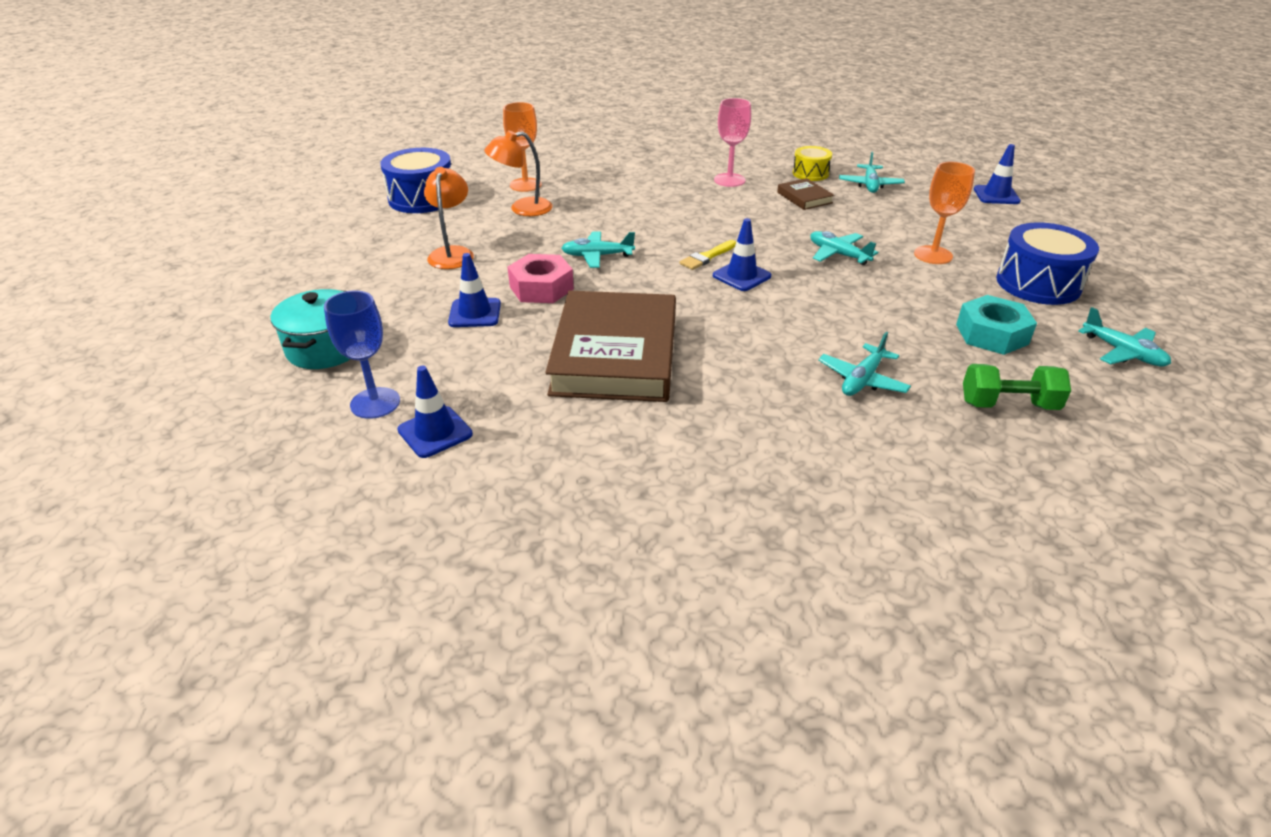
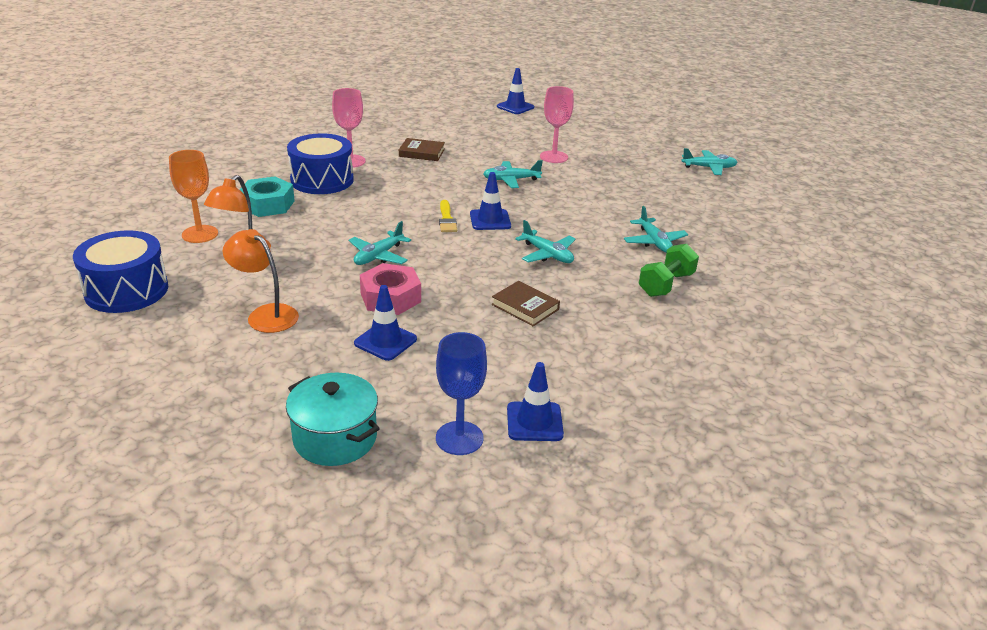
camera: 55 degrees left, 5 degrees down
brown book [545,291,676,402] -> brown book [492,281,560,326], size x0.43
yellow drum [792,146,832,181] -> none
turquoise plane [839,151,905,193] -> turquoise plane moved to [515,220,576,263]
orange goblet [914,162,975,264] -> pink goblet [540,86,574,163]
turquoise nut [956,295,1037,355] -> turquoise nut moved to [240,177,295,217]
green dumbbell [963,364,1071,410] -> green dumbbell moved to [639,244,699,297]
blue drum [996,222,1099,305] -> blue drum moved to [287,134,354,194]

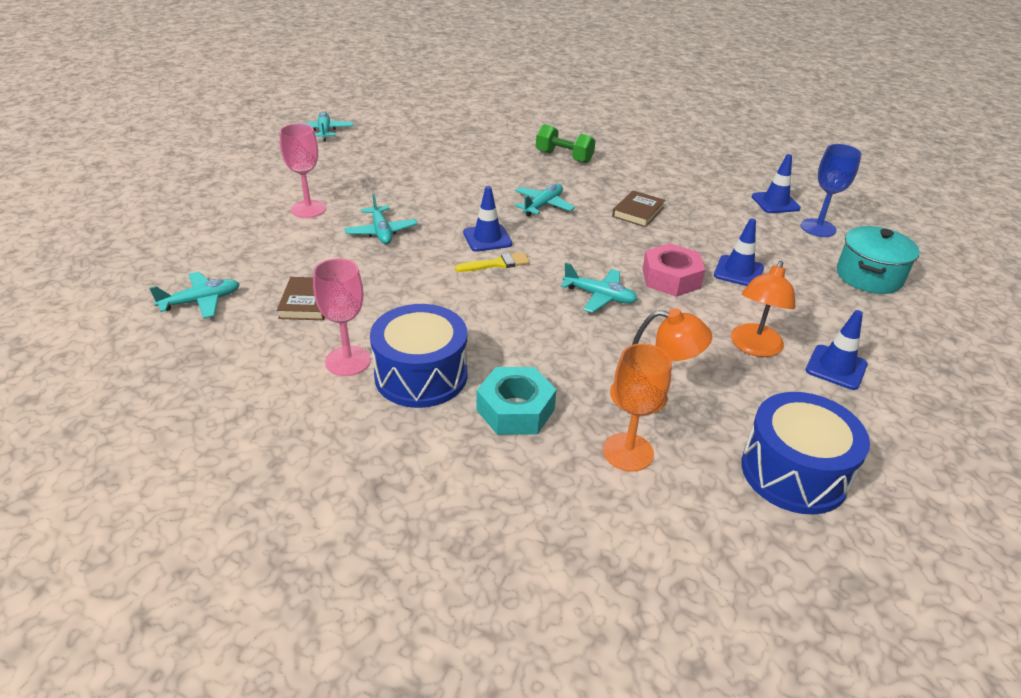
camera: 100 degrees left, 5 degrees up
blue traffic cone [497,68,534,114] -> blue traffic cone moved to [806,310,868,390]
turquoise plane [624,206,688,253] -> turquoise plane moved to [149,272,240,319]

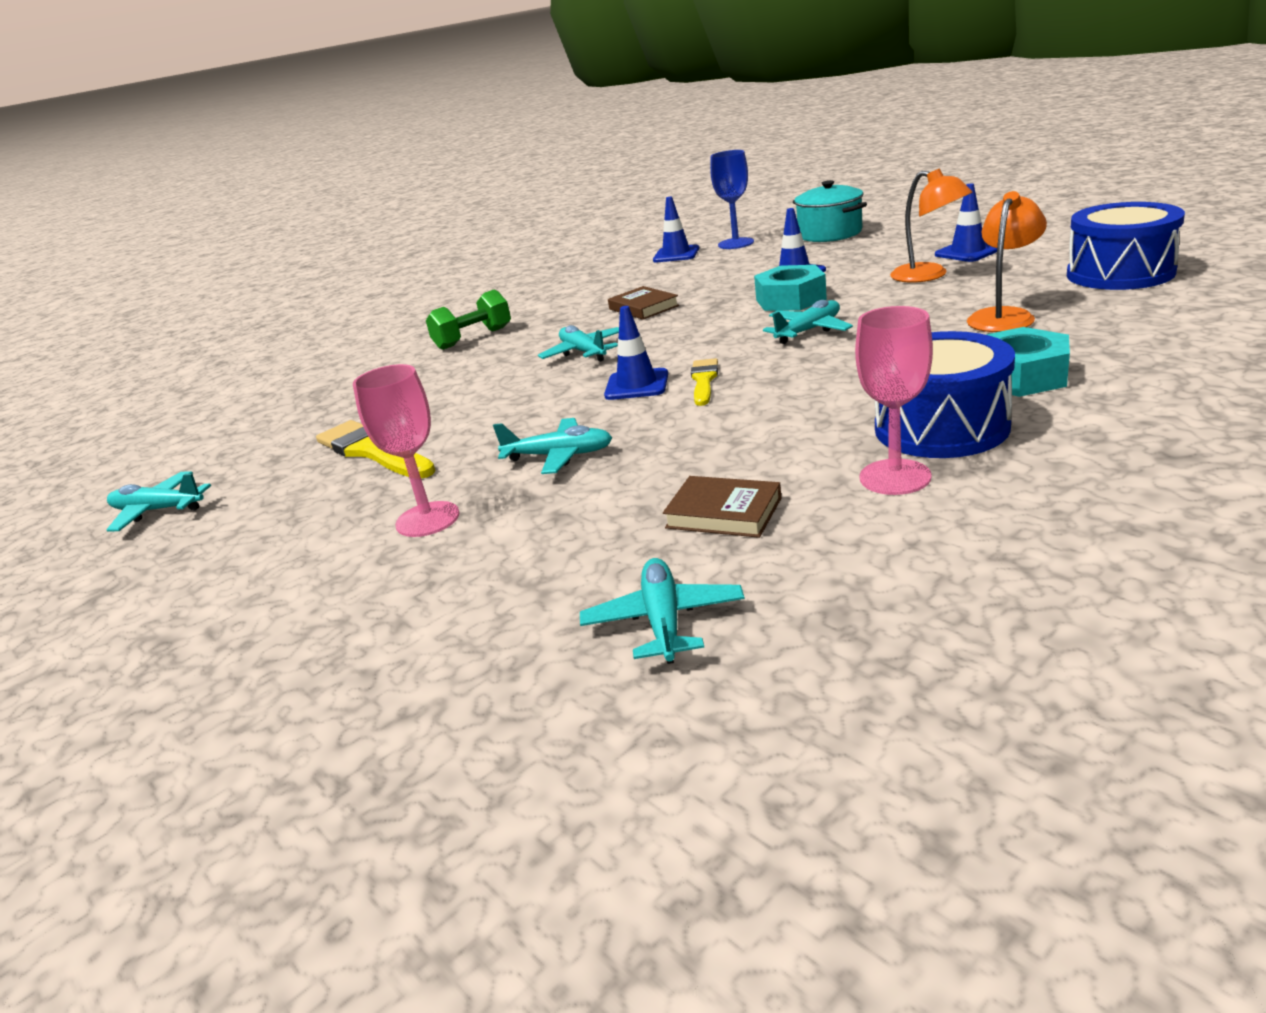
camera: 60 degrees left, 10 degrees down
orange goblet [603,343,672,472] -> none
pink nut [643,243,705,297] -> turquoise nut [754,265,827,311]
none -> yellow brush [316,420,436,479]

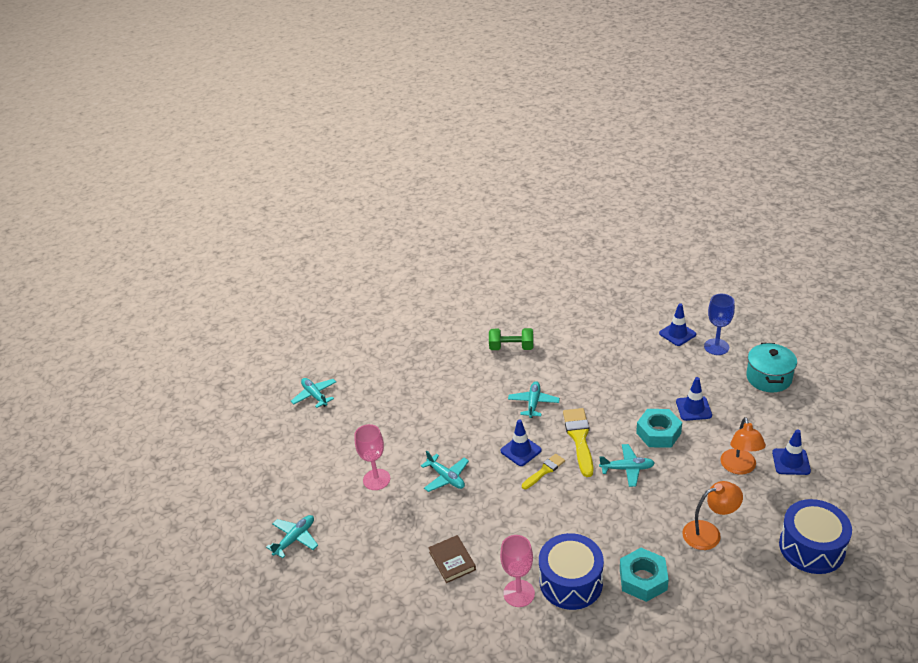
camera: 40 degrees right, 10 degrees up
yellow brush [316,420,436,479] -> yellow brush moved to [563,408,593,477]
turquoise plane [580,558,745,664] -> turquoise plane moved to [266,515,318,558]
brown book [608,286,679,320] -> none

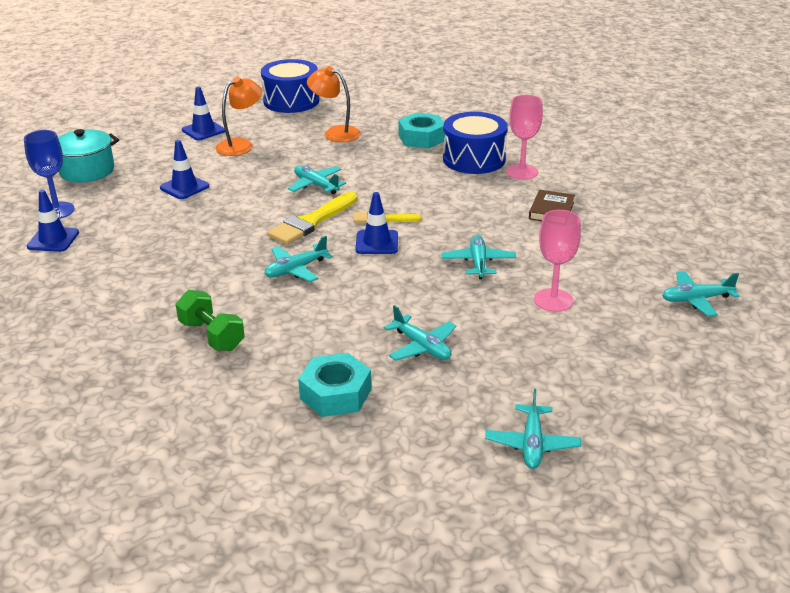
camera: 140 degrees left, 5 degrees down
turquoise nut [636,409,682,448] -> turquoise nut moved to [298,353,371,417]
none -> turquoise plane [384,305,457,361]

